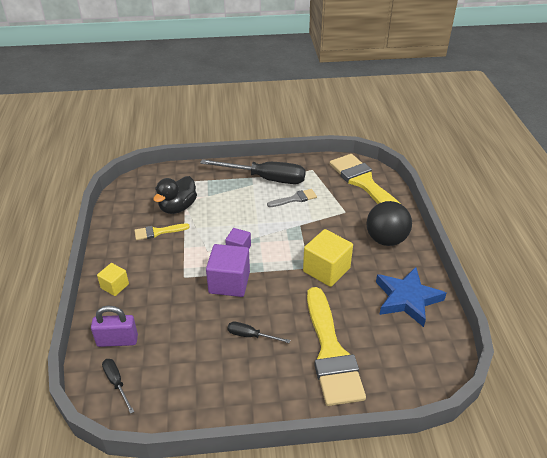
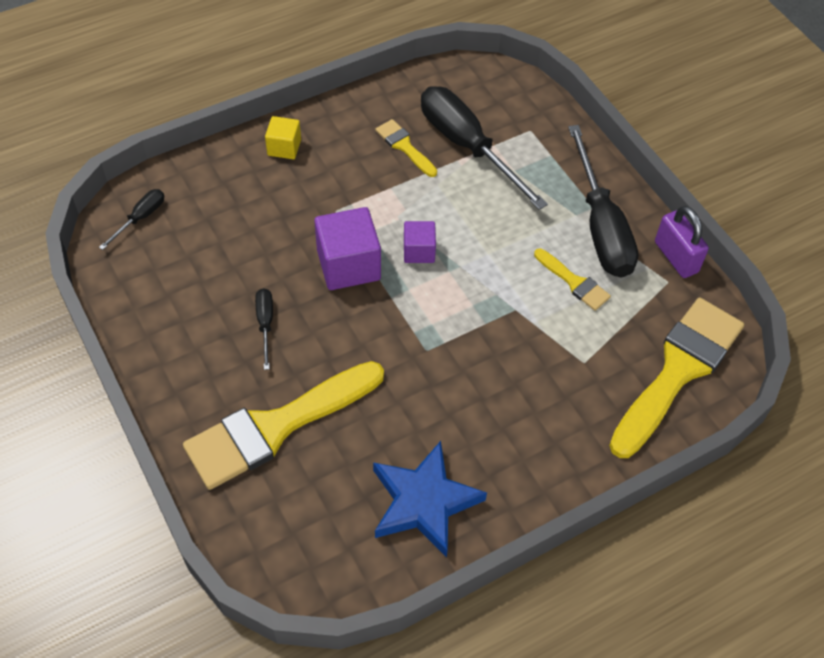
camera: 65 degrees right, 15 degrees up
purple padlock [91,306,138,347] -> purple padlock moved to [655,206,709,278]
black duck [153,176,197,214] -> black screwdriver [421,86,548,210]
grey brush [267,189,317,207] -> yellow brush [534,249,611,311]
yellow cube [303,229,353,287] -> none
black ball [367,201,412,246] -> none

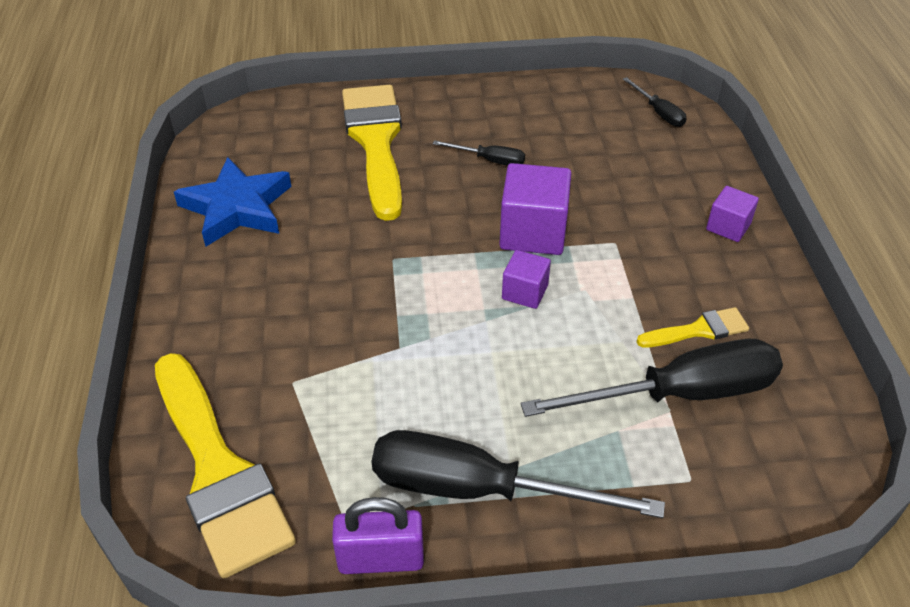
camera: 115 degrees right, 10 degrees down
yellow cube [265,116,301,159] -> purple cube [706,186,759,242]
yellow brush [534,249,611,311] -> none

